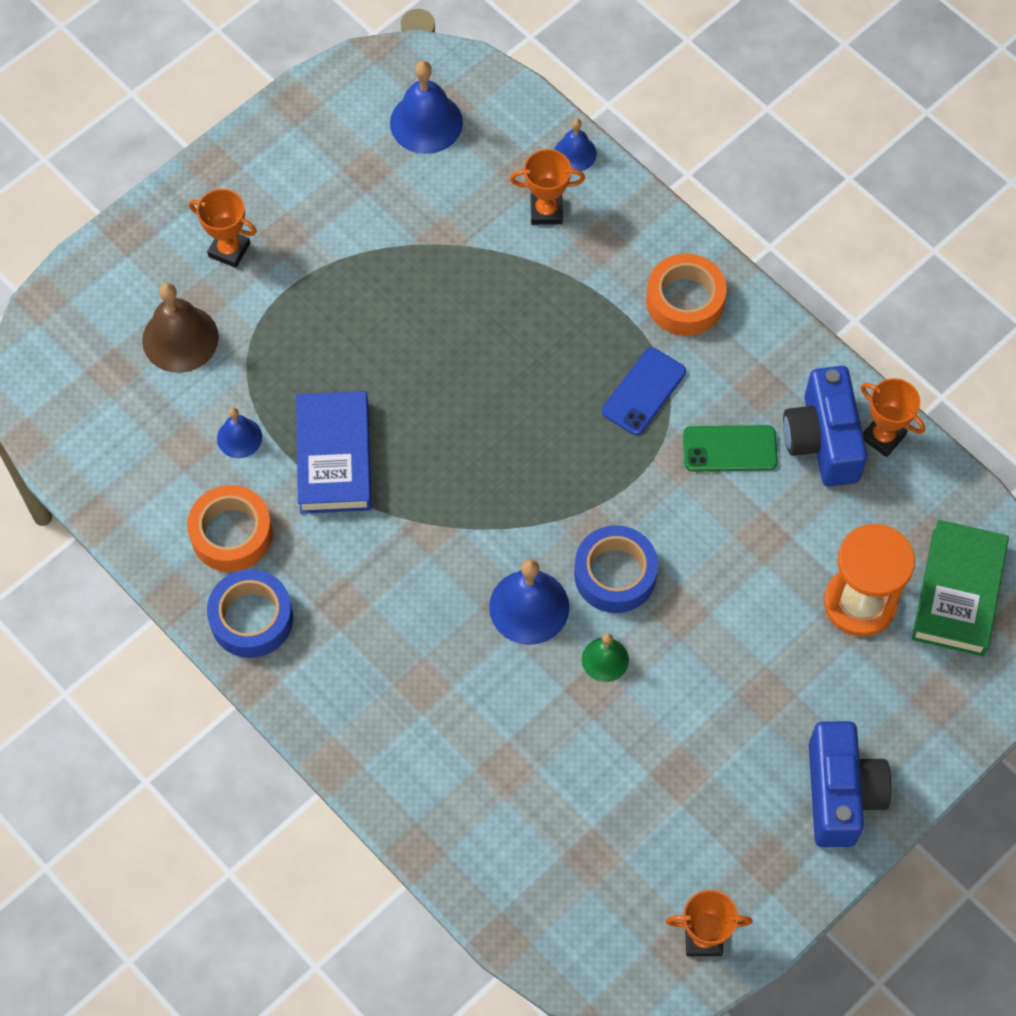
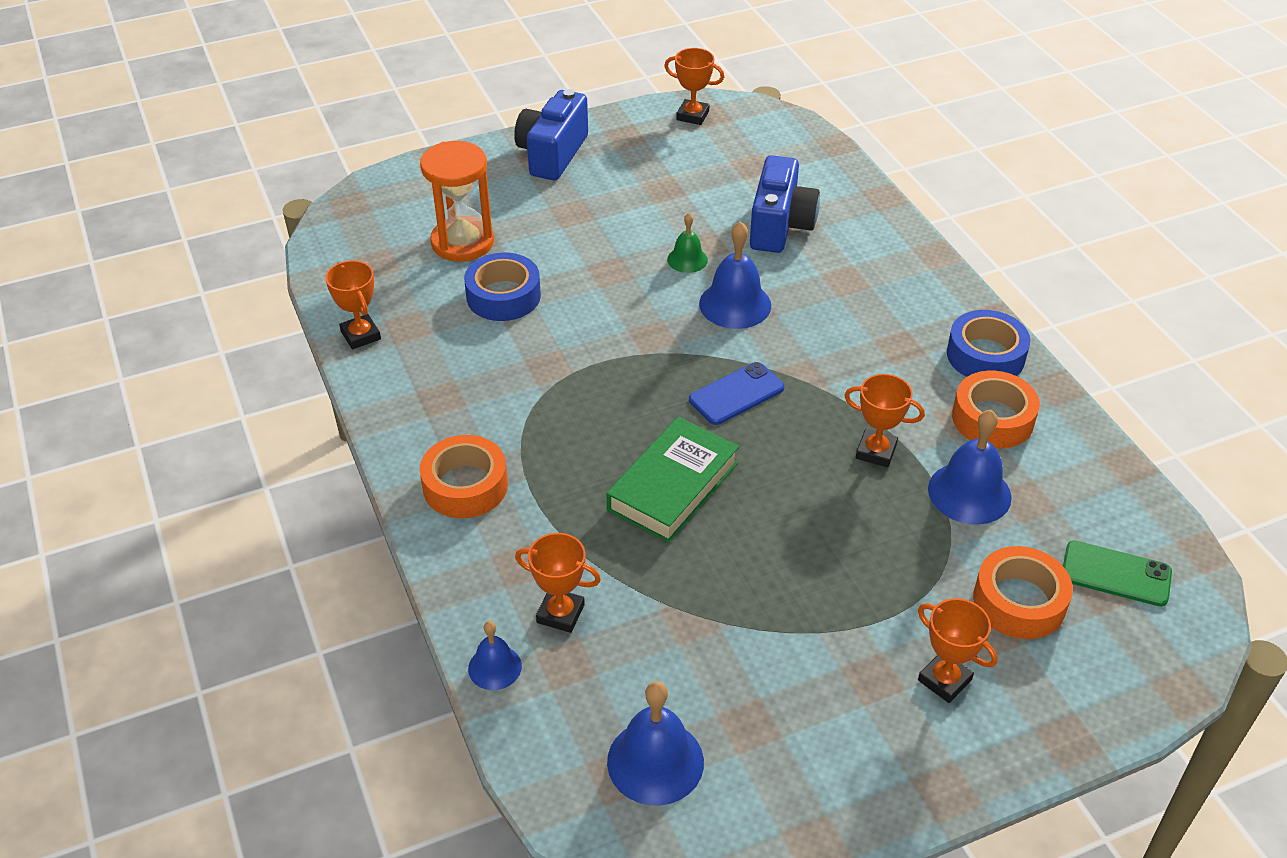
camera: 160 degrees left, 20 degrees down
brown bell [142,283,219,373] -> orange tape [973,546,1073,639]
blue bell [217,407,262,458] -> blue bell [928,409,1012,525], size x1.72
blue book [296,391,372,514] -> orange trophy [844,374,925,467]
blue tape [574,525,658,613] -> blue tape moved to [464,252,541,321]
blue phone [602,347,686,435] -> blue phone moved to [689,362,784,425]
green phone [683,425,778,471] -> green phone moved to [1063,541,1172,606]
blue camera [783,366,868,487] -> blue camera moved to [750,155,820,253]
green book [912,520,1009,657] -> green book moved to [606,417,739,543]

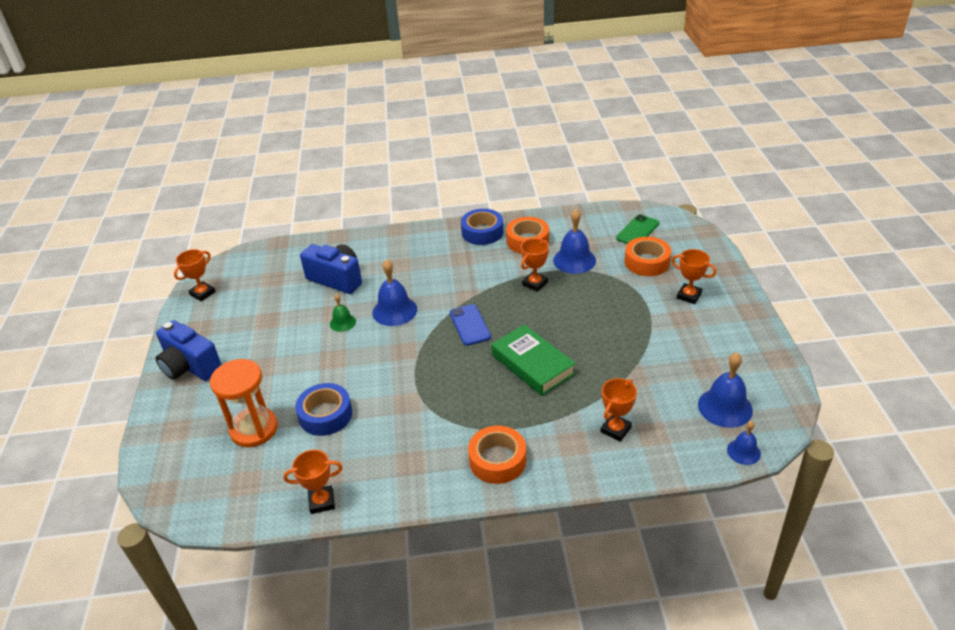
camera: 70 degrees left, 5 degrees down
blue bell [468,621,522,690] -> blue bell moved to [727,421,761,465]
orange trophy [918,598,997,703] -> orange trophy turned 60 degrees clockwise [671,249,716,304]

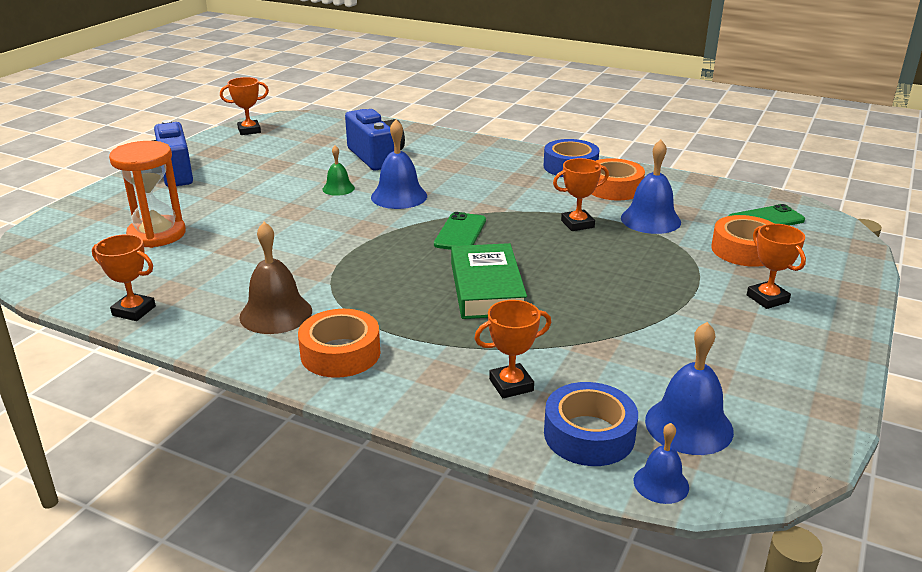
camera: 30 degrees right, 10 degrees down
blue tape [295,383,352,436] -> blue tape moved to [544,382,638,466]
blue phone [450,304,491,346] -> green phone [434,212,486,250]
none -> brown bell [239,222,312,334]

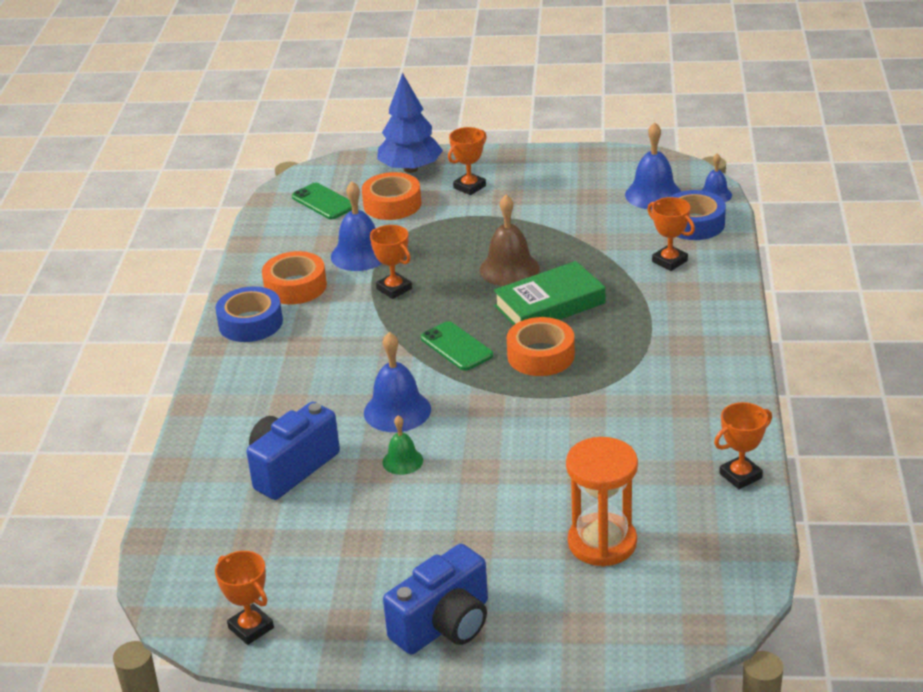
camera: 110 degrees left, 5 degrees up
orange trophy [92,234,156,321] -> orange trophy turned 60 degrees clockwise [714,402,772,489]
brown bell [239,222,312,334] -> brown bell moved to [479,195,540,286]
orange tape [298,309,380,378] -> orange tape moved to [507,317,575,376]
green phone [434,212,486,250] -> green phone turned 60 degrees clockwise [421,321,493,371]
none -> blue tree [377,73,443,173]

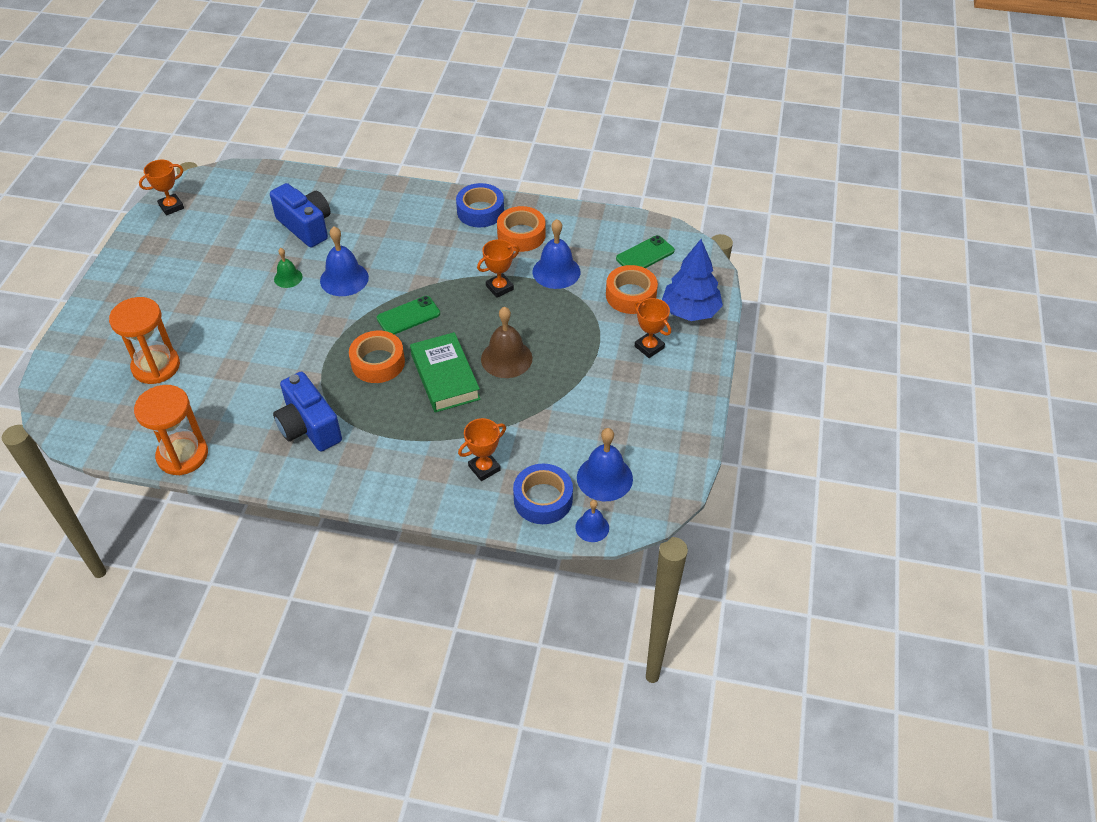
camera: 95 degrees right, 15 degrees up
blue camera [383,544,488,655] -> blue camera moved to [273,372,342,451]
orange trophy [714,402,772,489] -> orange hourglass [134,385,208,475]

